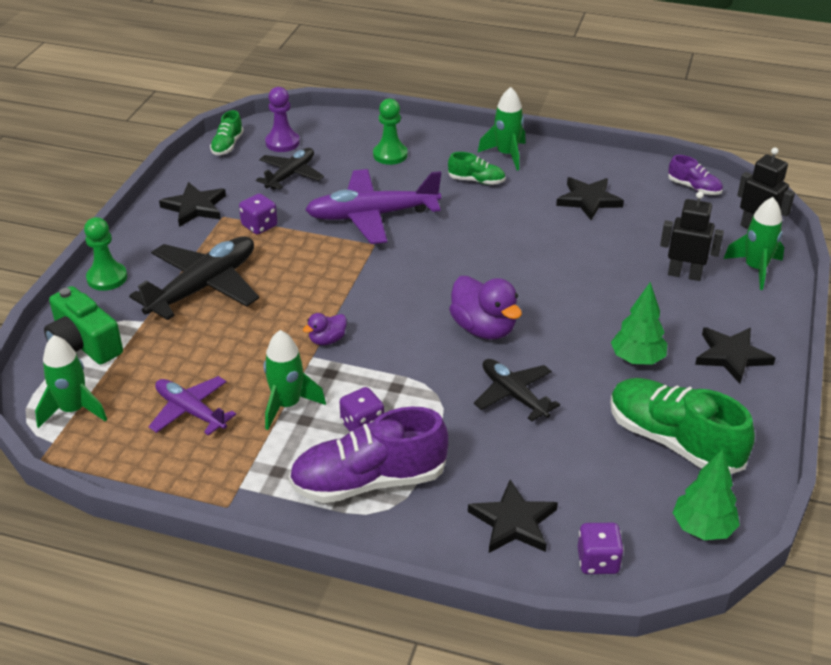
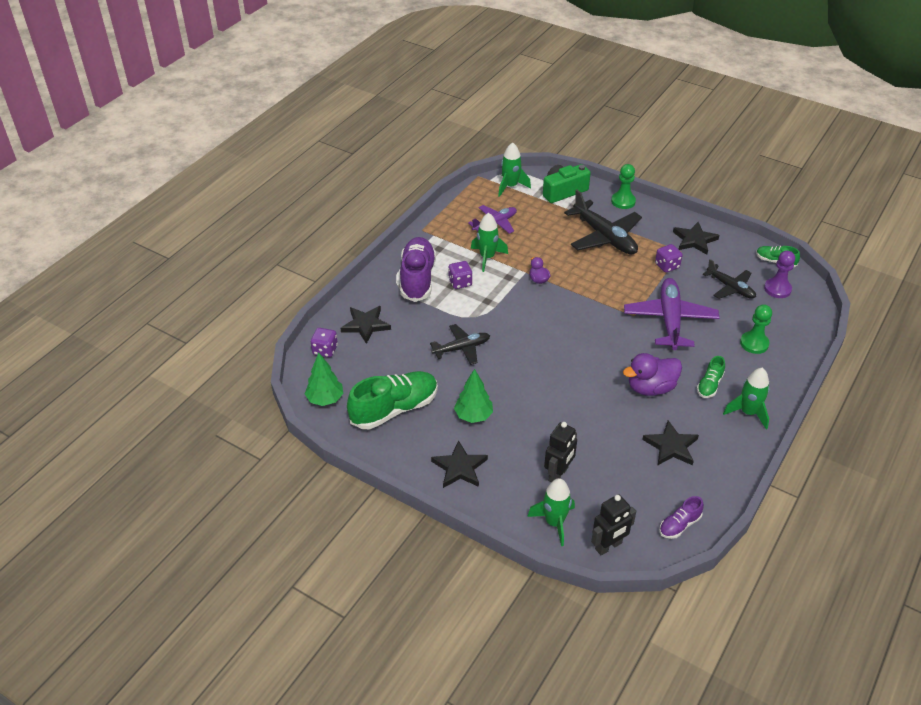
camera: 105 degrees right, 5 degrees up
purple duck [449,276,522,340] -> purple duck moved to [623,353,682,396]

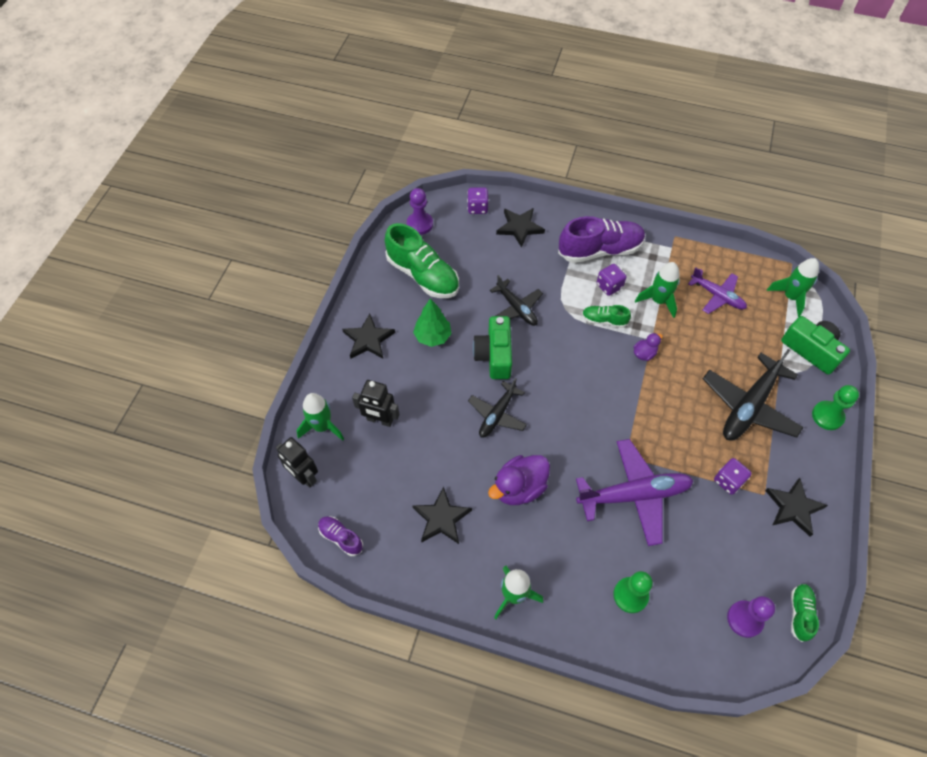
camera: 75 degrees right, 15 degrees up
green tree [305,352,343,406] -> purple pawn [407,188,433,235]
purple duck [623,353,682,396] -> purple duck turned 90 degrees counterclockwise [488,455,550,505]
green shoe [697,356,725,398] -> green shoe moved to [582,305,631,328]
black plane [703,259,756,299] -> black plane moved to [468,378,527,438]
none -> green camera [473,316,512,379]

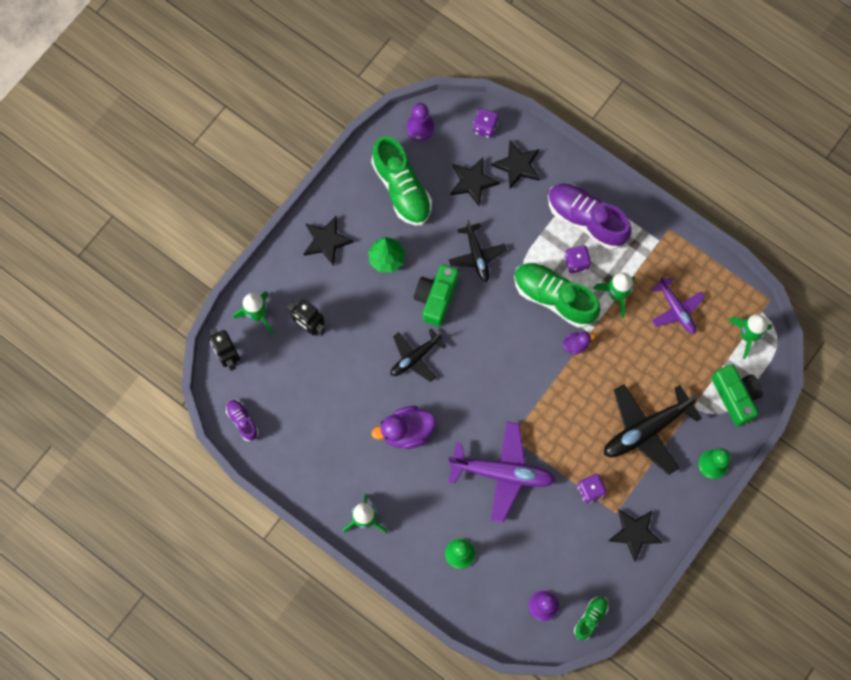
camera: 20 degrees right, 15 degrees up
black star [412,486,472,544] -> black star moved to [450,157,500,206]
purple shoe [558,216,646,263] -> purple shoe turned 150 degrees counterclockwise [548,183,632,249]
green shoe [582,305,631,328] -> green shoe [514,262,601,328], size x2.02

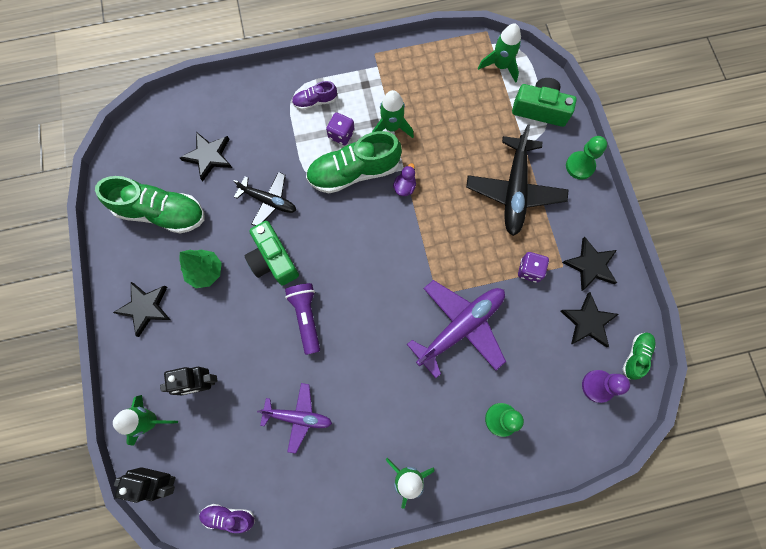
camera: 50 degrees left, 0 degrees up
purple duck [372,406,436,449] -> none
black plane [390,328,447,382] -> purple flashlight [285,283,320,355]
purple pawn [406,103,434,141] -> none
purple dice [473,109,499,138] -> none
black star [491,140,540,189] -> black star moved to [560,292,619,347]
purple shoe [548,183,632,249] -> purple shoe [292,81,337,110], size x0.50
green shoe [574,596,608,640] -> green shoe turned 45 degrees clockwise [623,332,655,380]
purple plane [651,277,705,334] -> purple plane moved to [257,383,332,454]

